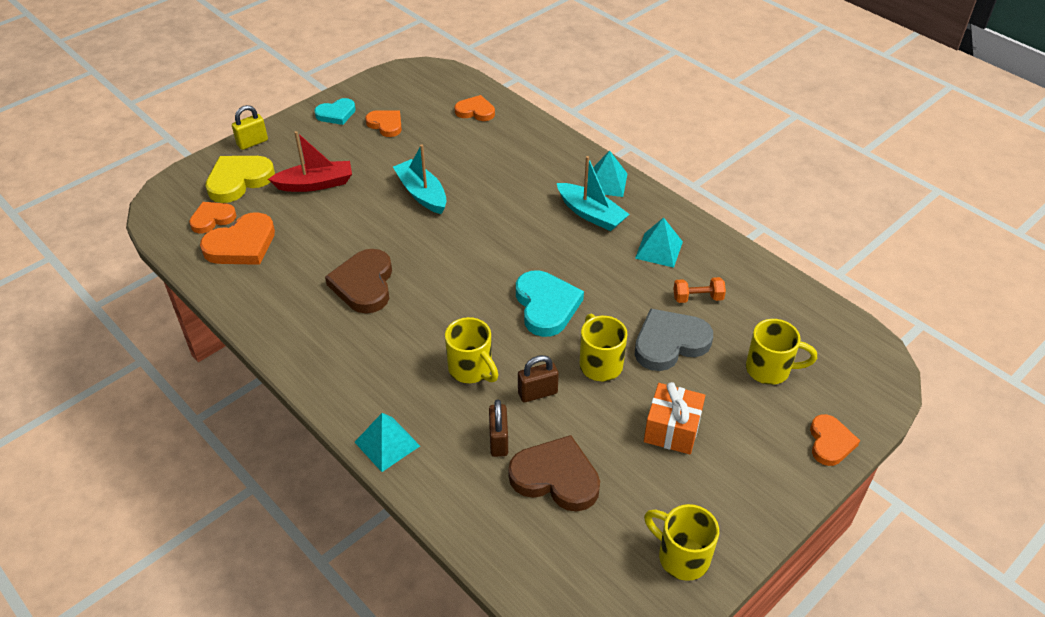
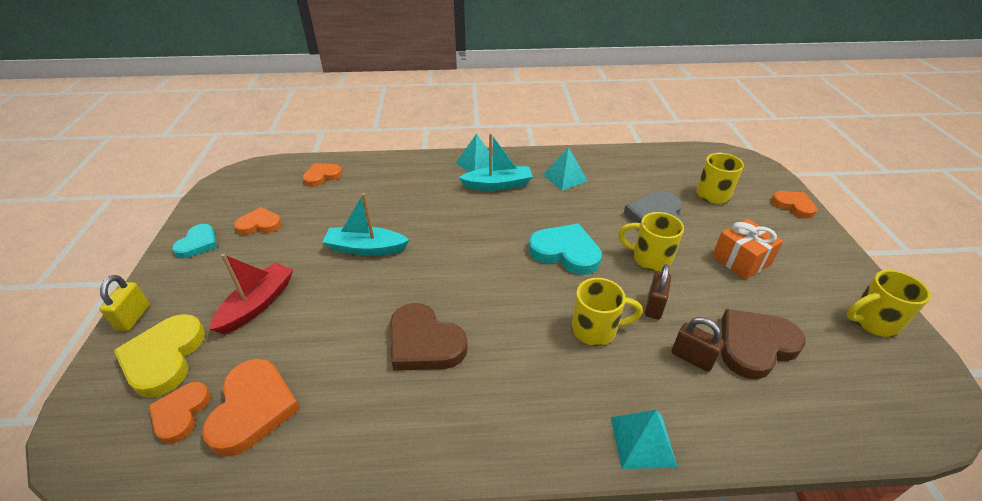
camera: 50 degrees left, 5 degrees down
orange dumbbell [673,277,726,303] -> none

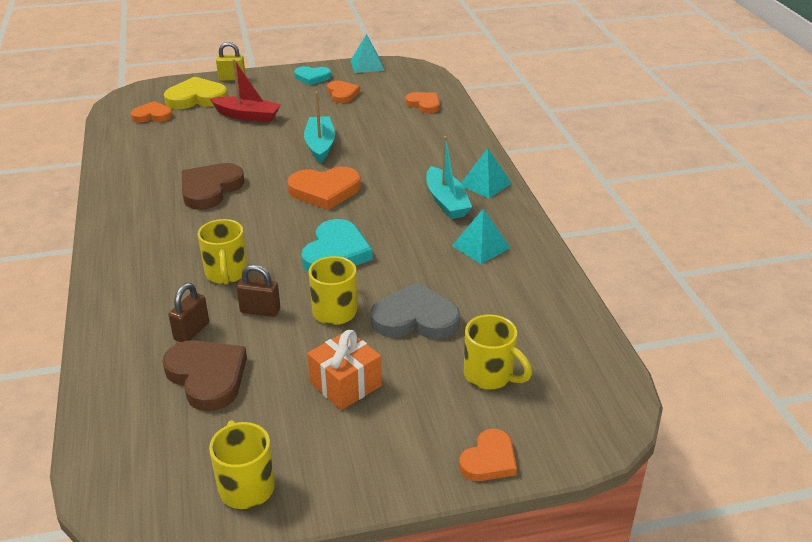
camera: 80 degrees right, 5 degrees down
orange heart [202,359,300,457] -> orange heart moved to [287,167,361,210]
turquoise pyramid [611,410,678,469] -> turquoise pyramid moved to [350,34,385,73]

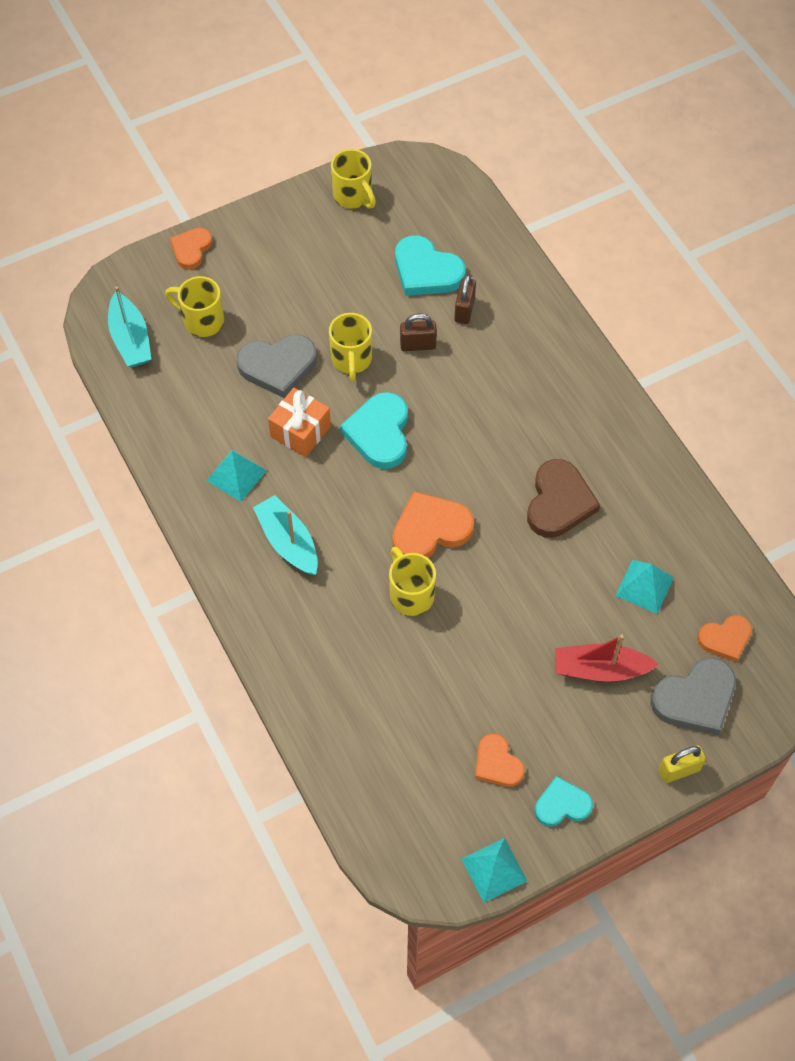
camera: 165 degrees right, 25 degrees up
brown heart [162,340,247,411] -> turquoise heart [395,235,466,296]
yellow heart [164,76,228,109] -> grey heart [651,658,736,735]
yellow mug [197,219,248,285] -> yellow mug moved to [389,547,436,616]
turquoise boat [304,91,335,163] -> turquoise boat moved to [108,286,151,367]
orange gift [307,330,382,410] -> orange gift moved to [268,388,331,457]
orange heart [405,92,440,114] -> none
turquoise pyramid [461,148,512,199] -> turquoise pyramid moved to [616,560,674,614]

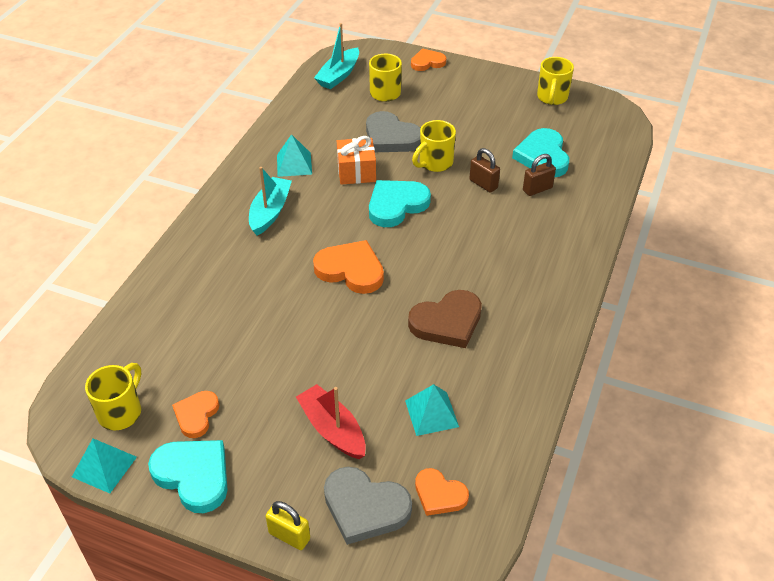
camera: 50 degrees right, 15 degrees down
yellow mug [389,547,436,616] -> yellow mug moved to [85,363,141,430]
turquoise heart [535,776,593,826] -> turquoise heart [148,440,228,513], size x1.60

